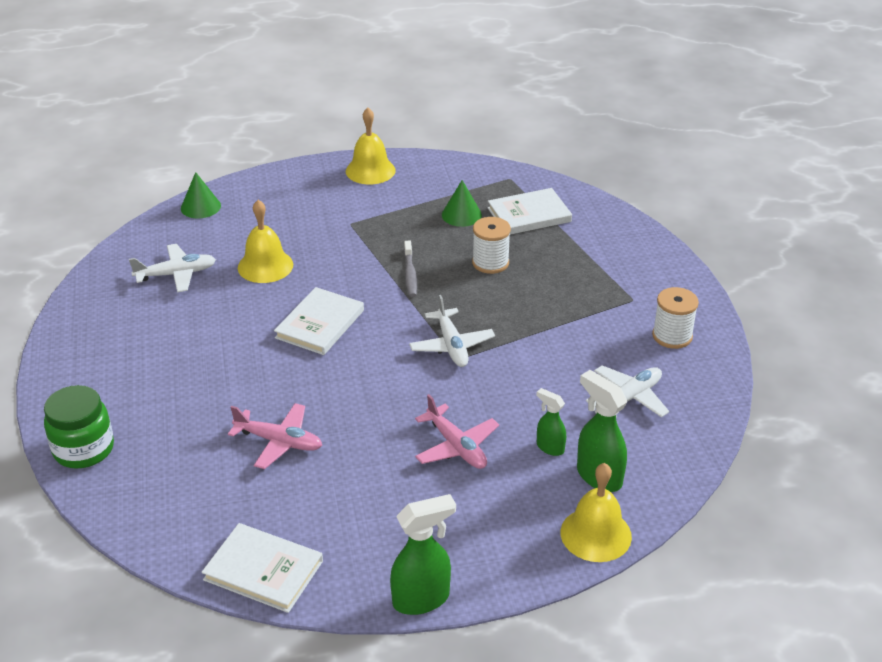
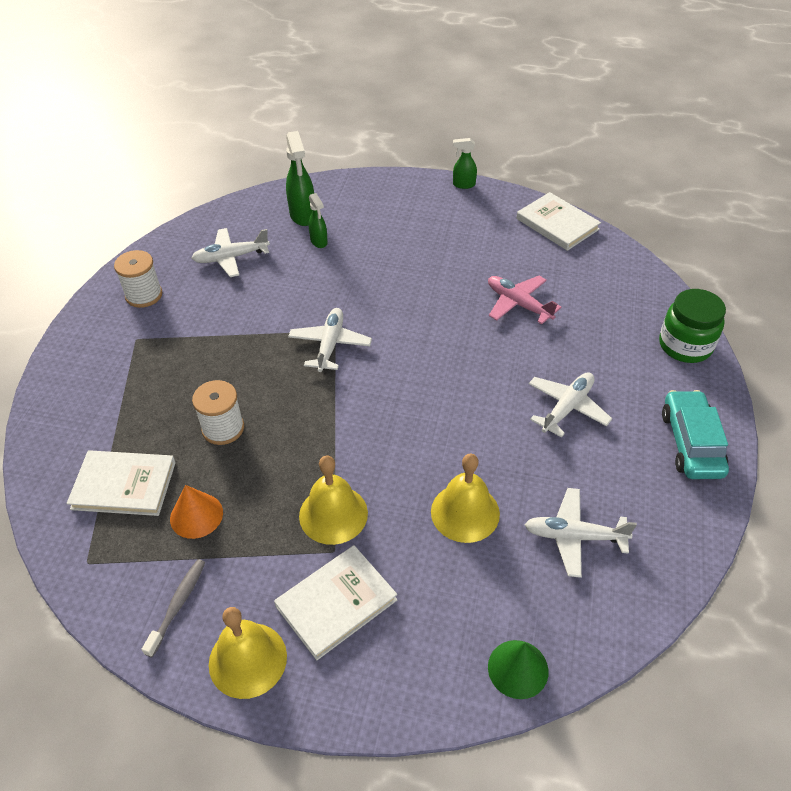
camera: 155 degrees left, 10 degrees up
white book [274,287,364,355] -> white book moved to [274,545,398,660]
green spray bottle [390,494,456,615] -> green spray bottle [453,138,477,189], size x0.59
grey toothbrush [404,241,417,297] -> grey toothbrush moved to [141,559,206,657]
pink plane [415,394,499,469] -> none
green cone [442,180,482,227] -> orange cone [170,485,223,539]
yellow bell [561,463,632,562] -> yellow bell moved to [299,455,368,545]
none -> white plane [529,372,612,438]
none -> turquoise car [662,390,729,479]

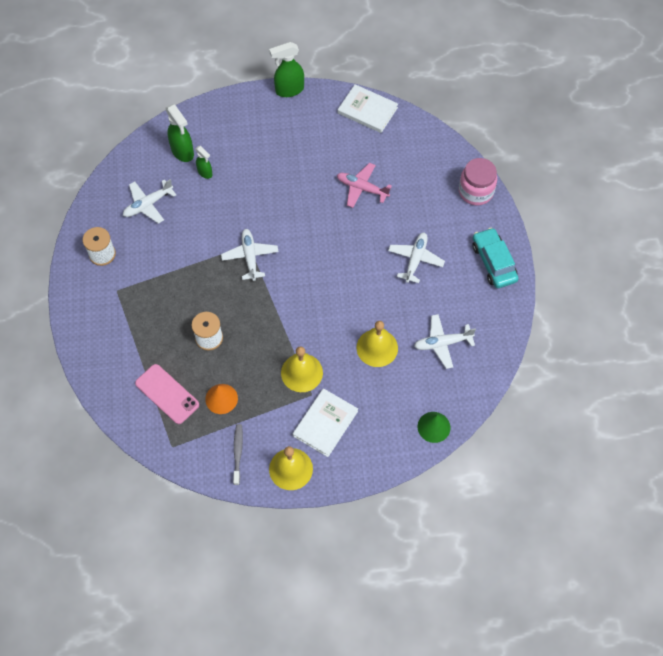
camera: 20 degrees left, 15 degrees up
white book [67,450,176,516] -> pink phone [135,364,199,424]
green spray bottle [453,138,477,189] -> green spray bottle [269,42,304,97], size x1.69
green jar [659,289,726,363] -> pink jar [459,158,497,205]

